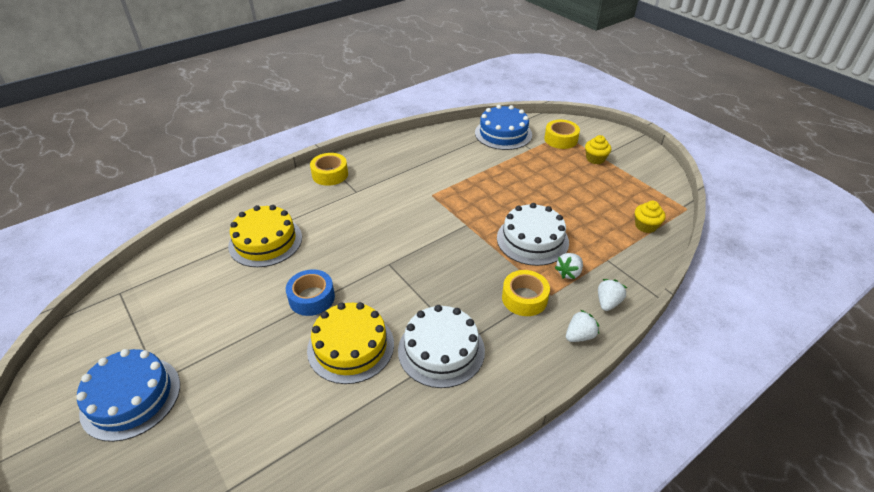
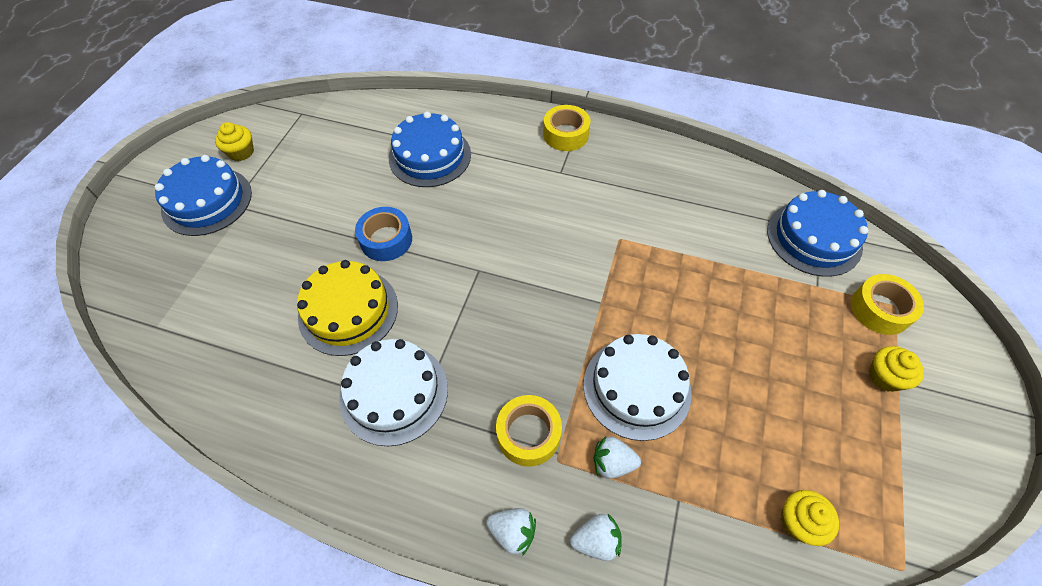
camera: 55 degrees right, 15 degrees up
yellow cake [228,205,302,267] -> blue cake [389,111,471,187]
none -> yellow cupcake [215,122,254,161]

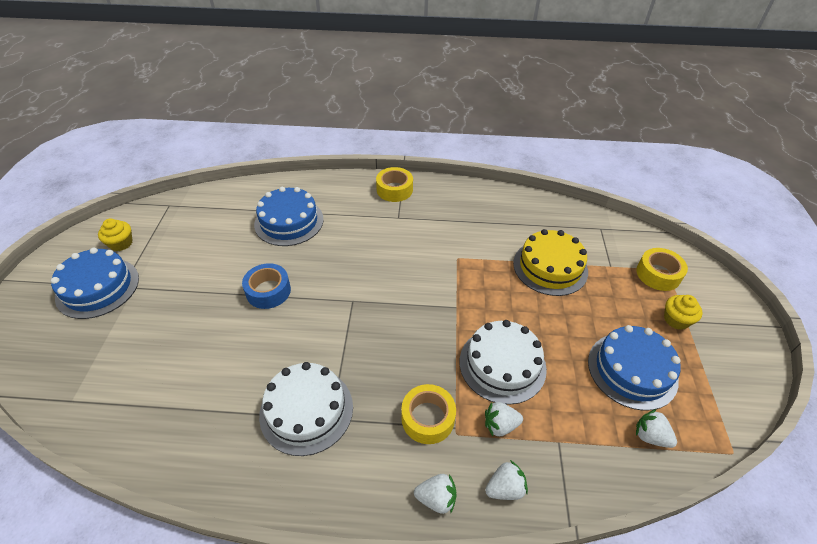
camera: 15 degrees left, 10 degrees down
yellow cake [297,260,398,356] -> yellow cake moved to [513,229,588,296]
blue cake [767,190,868,277] -> blue cake moved to [588,325,681,411]
yellow cupcake [781,490,839,546] -> white strawberry [636,409,677,448]

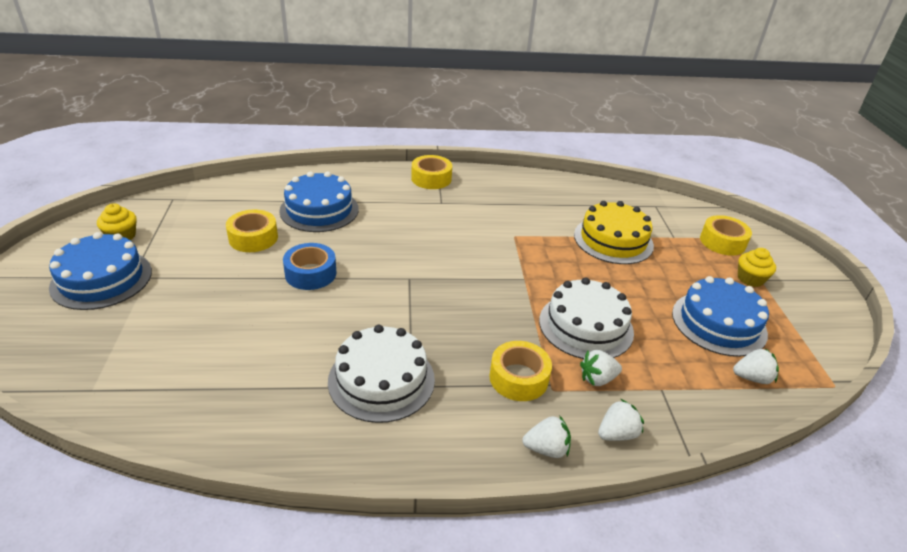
camera: 10 degrees left, 10 degrees down
white strawberry [636,409,677,448] -> white strawberry turned 150 degrees clockwise [733,348,779,384]
none -> yellow tape [226,209,278,252]

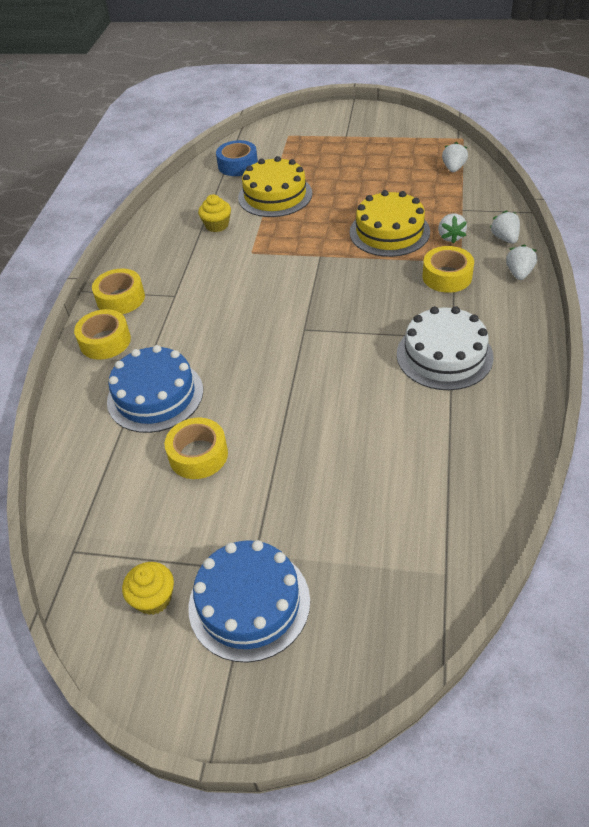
camera: 70 degrees left, 10 degrees up
blue tape [283,243,337,290] -> blue tape moved to [216,140,258,176]
white cake [539,277,634,359] -> yellow cake [350,190,430,257]
blue cake [672,276,769,357] -> none
yellow tape [700,215,752,256] -> yellow tape moved to [74,309,131,360]
yellow cupcake [738,248,776,287] -> yellow cupcake moved to [198,194,231,232]

